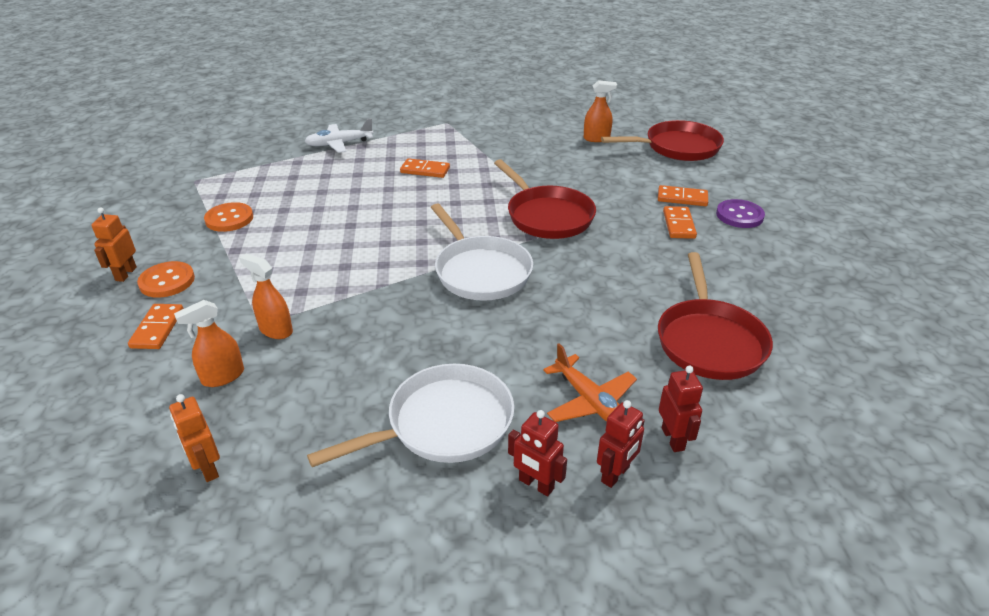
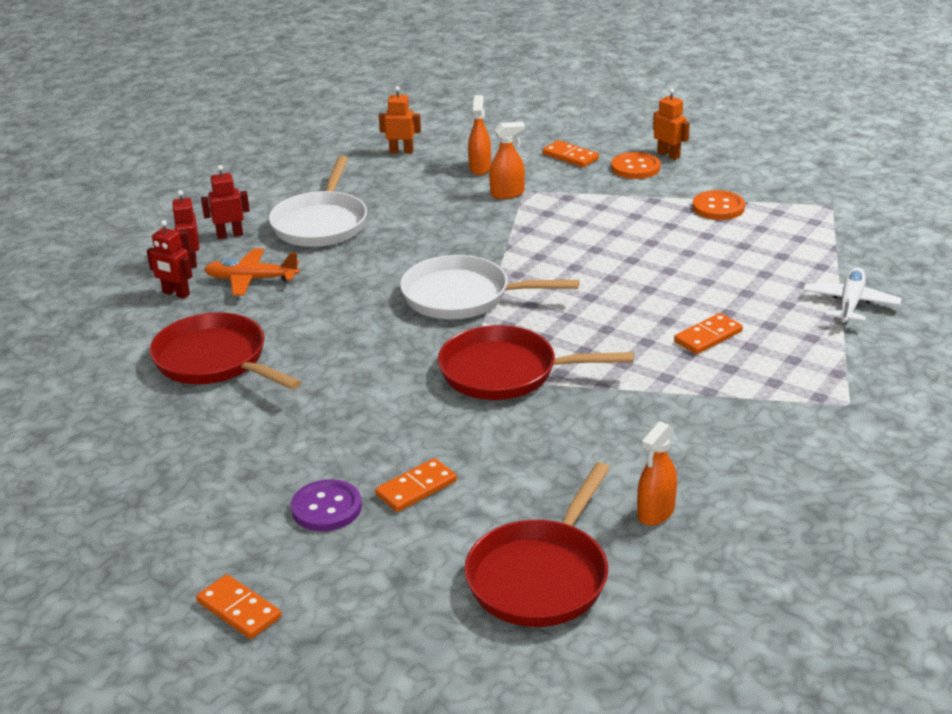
camera: 130 degrees right, 5 degrees down
orange domino [663,206,697,239] -> orange domino moved to [196,574,281,639]

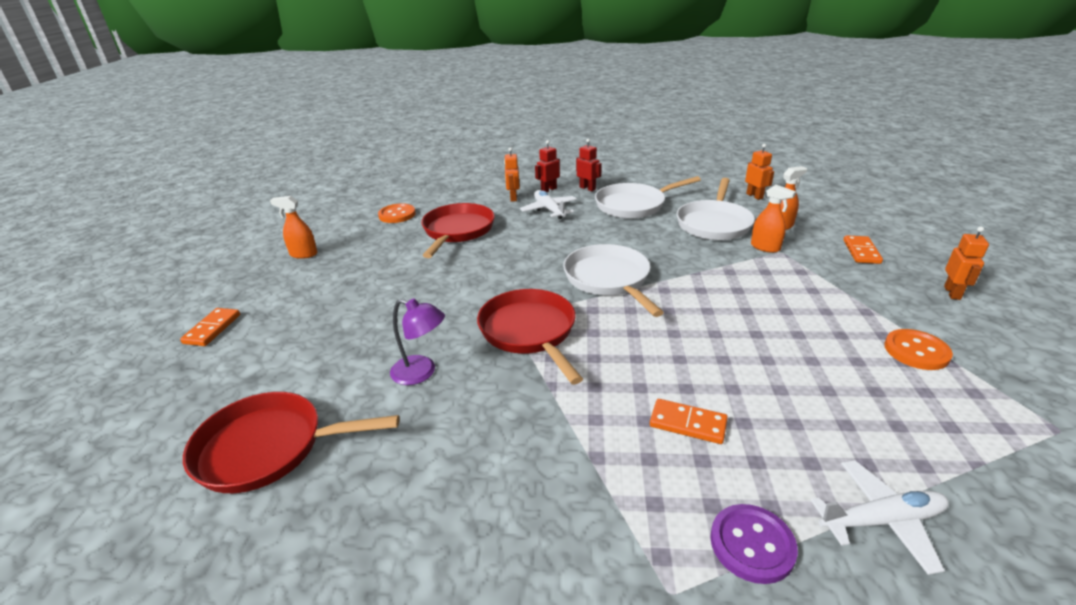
camera: 60 degrees right, 0 degrees up
red robot [147,220,192,299] -> orange robot [504,147,520,202]
orange plane [204,248,299,296] -> white plane [520,190,577,219]
purple button [291,479,362,531] -> purple button moved to [710,504,798,584]
orange domino [375,458,457,512] -> none
orange button [611,152,660,179] -> orange button moved to [378,203,416,223]
orange spray bottle [637,421,677,526] -> orange spray bottle moved to [270,196,317,259]
none -> purple lamp [390,298,445,385]
none -> white pan [677,178,755,240]

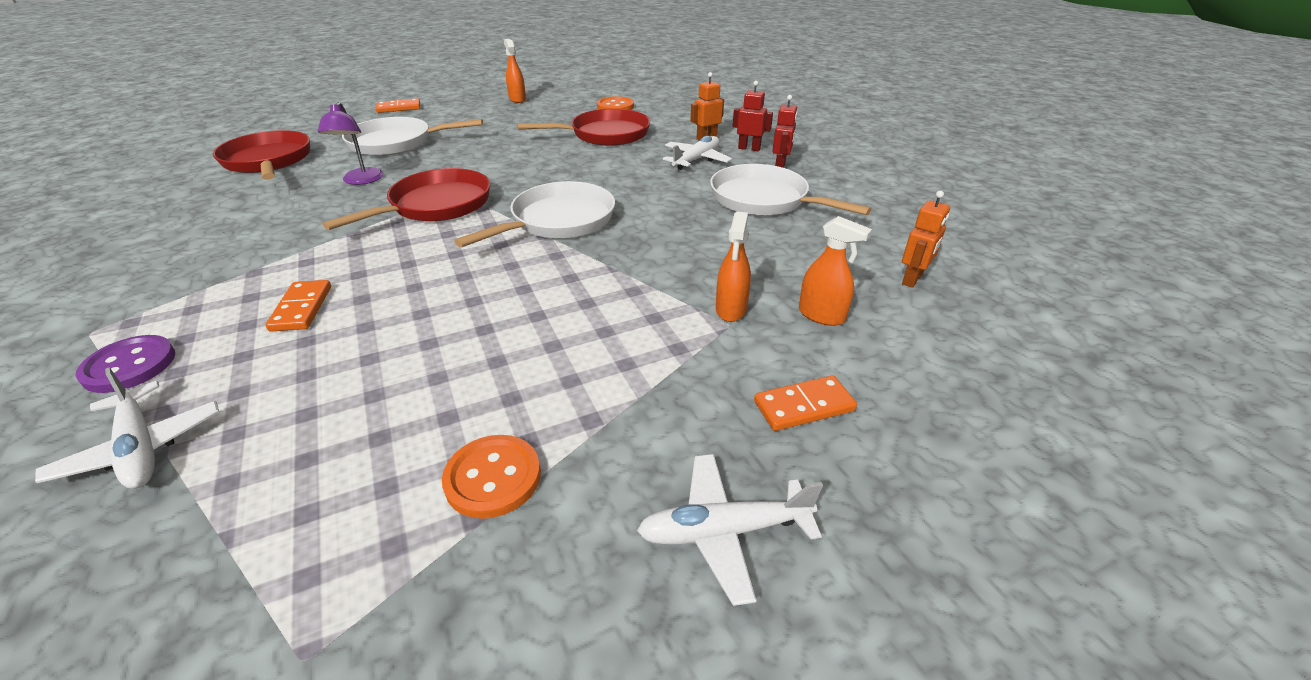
camera: 60 degrees right, 5 degrees up
white pan [677,178,755,240] -> white pan moved to [342,117,483,156]
orange robot [944,226,989,300] -> white plane [637,454,823,606]

